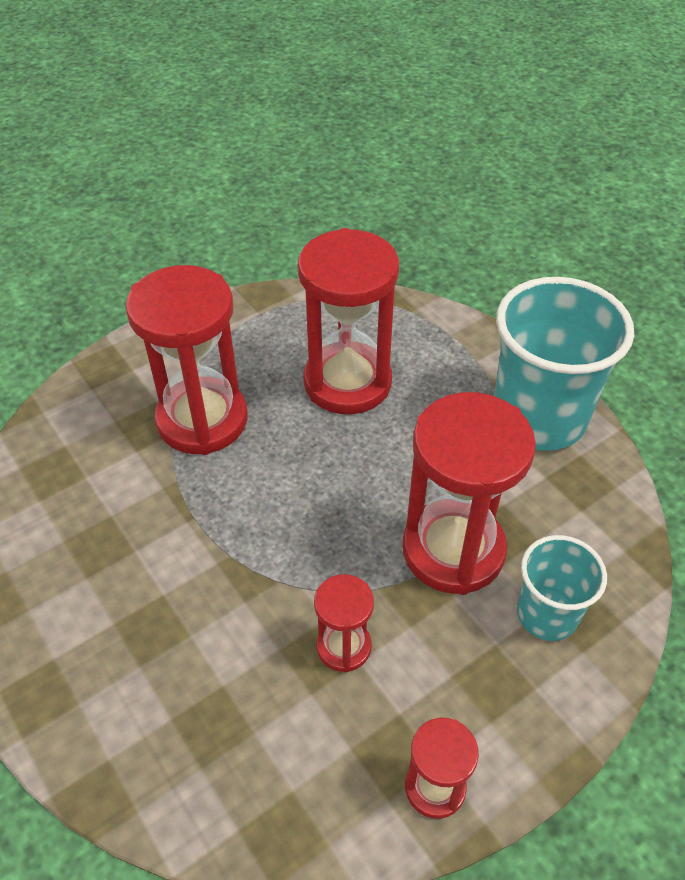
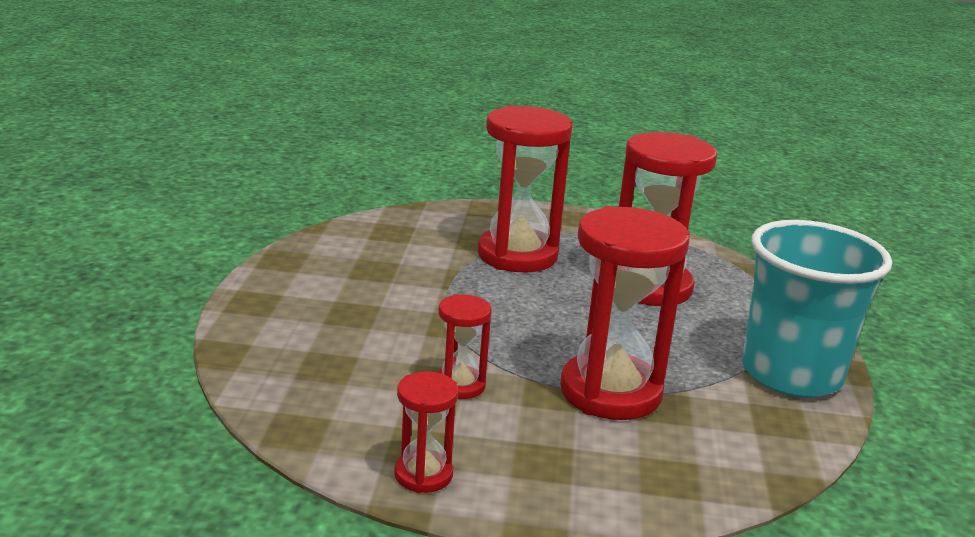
camera: 40 degrees right, 25 degrees down
turquoise cup [517,535,607,641] -> none

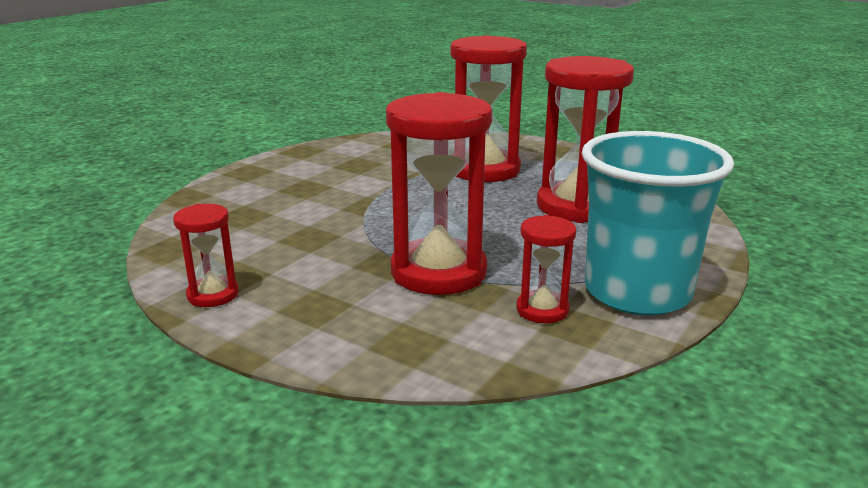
camera: 30 degrees right, 0 degrees up
red hourglass [437,294,492,399] -> red hourglass moved to [516,215,576,323]

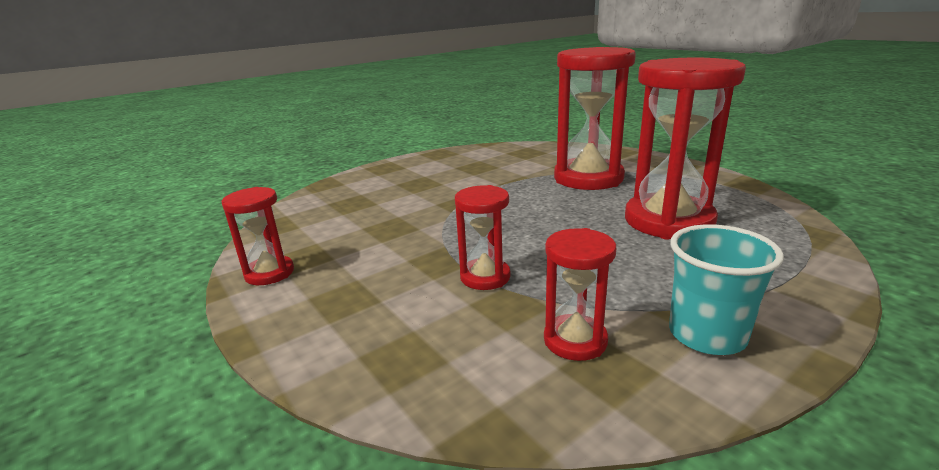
camera: 20 degrees right, 0 degrees up
red hourglass [386,92,493,295] -> red hourglass [455,185,511,290], size x0.50
turquoise cup [582,131,734,315] -> turquoise cup [669,224,784,355], size x0.55

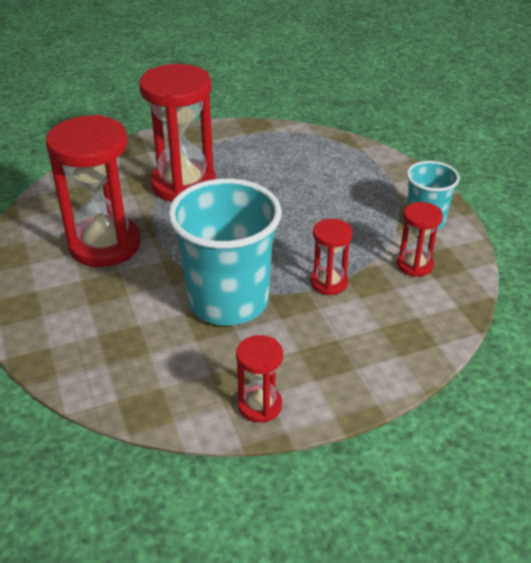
camera: 75 degrees left, 15 degrees up
red hourglass [625,58,746,239] -> red hourglass moved to [46,115,141,267]
none -> turquoise cup [168,179,282,325]

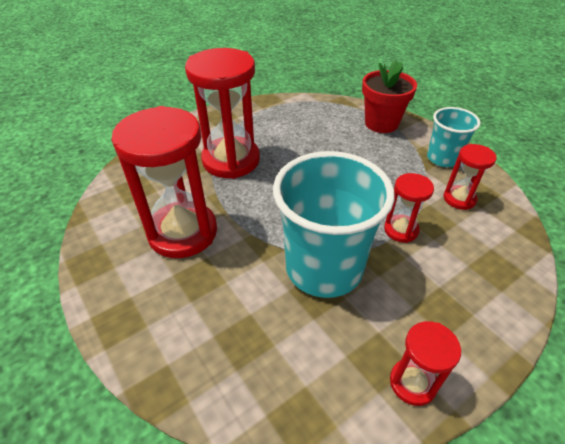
camera: 15 degrees left, 5 degrees up
none -> red flower pot [362,60,417,133]

